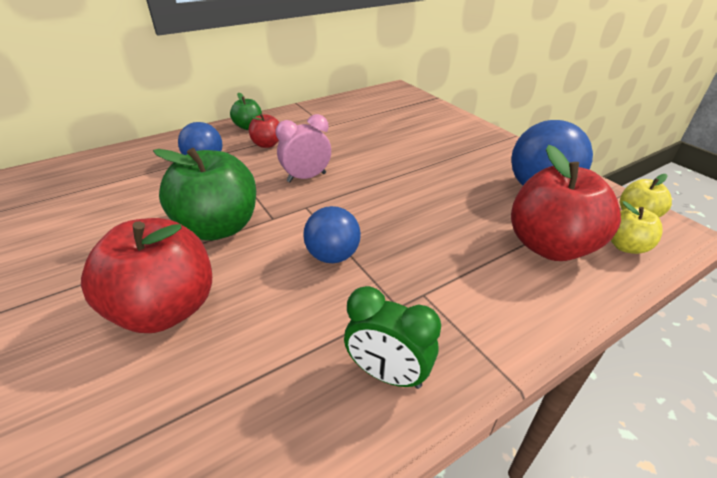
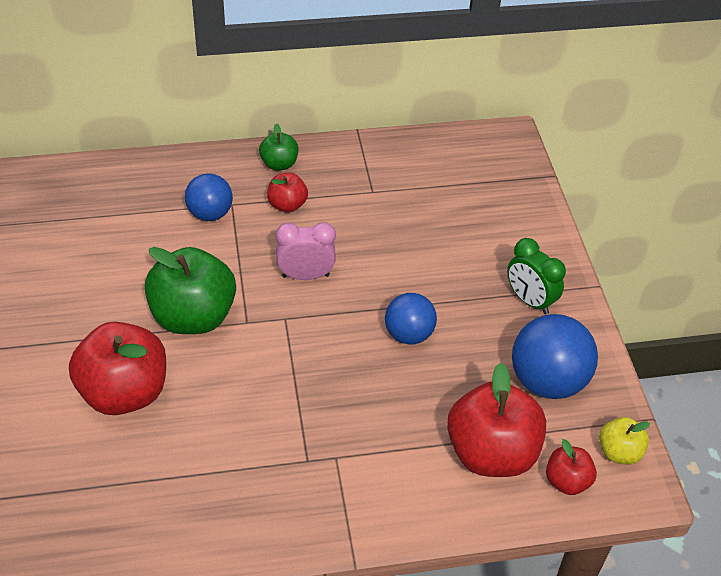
camera: 20 degrees right, 10 degrees up
blue ball [303,206,361,263] -> blue ball moved to [385,293,437,345]
green clock [344,286,441,389] -> green clock moved to [507,238,566,314]
yellow apple [611,201,662,254] -> red apple [546,439,597,495]

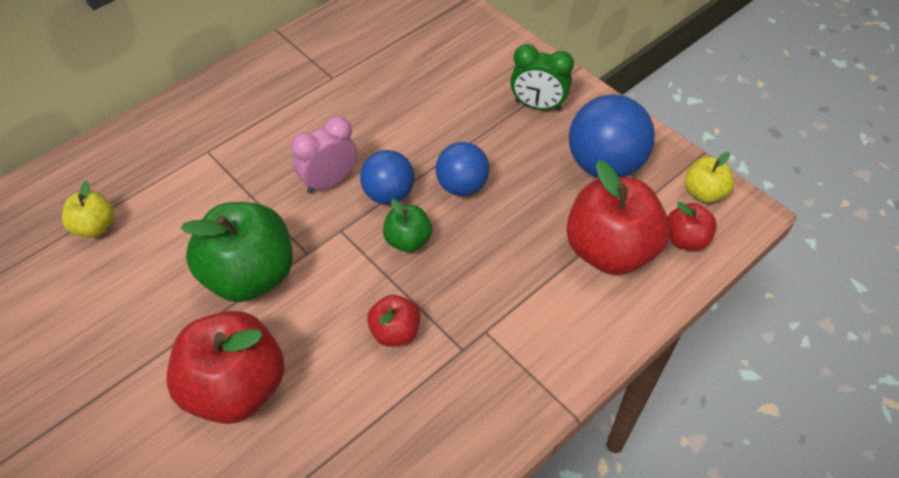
camera: 30 degrees left, 5 degrees up
blue ball [185,173,233,221] -> blue ball moved to [360,150,415,205]
green apple [259,124,298,170] -> green apple moved to [383,199,432,252]
red apple [267,173,308,212] -> red apple moved to [367,295,420,347]
none -> yellow apple [62,181,114,237]

